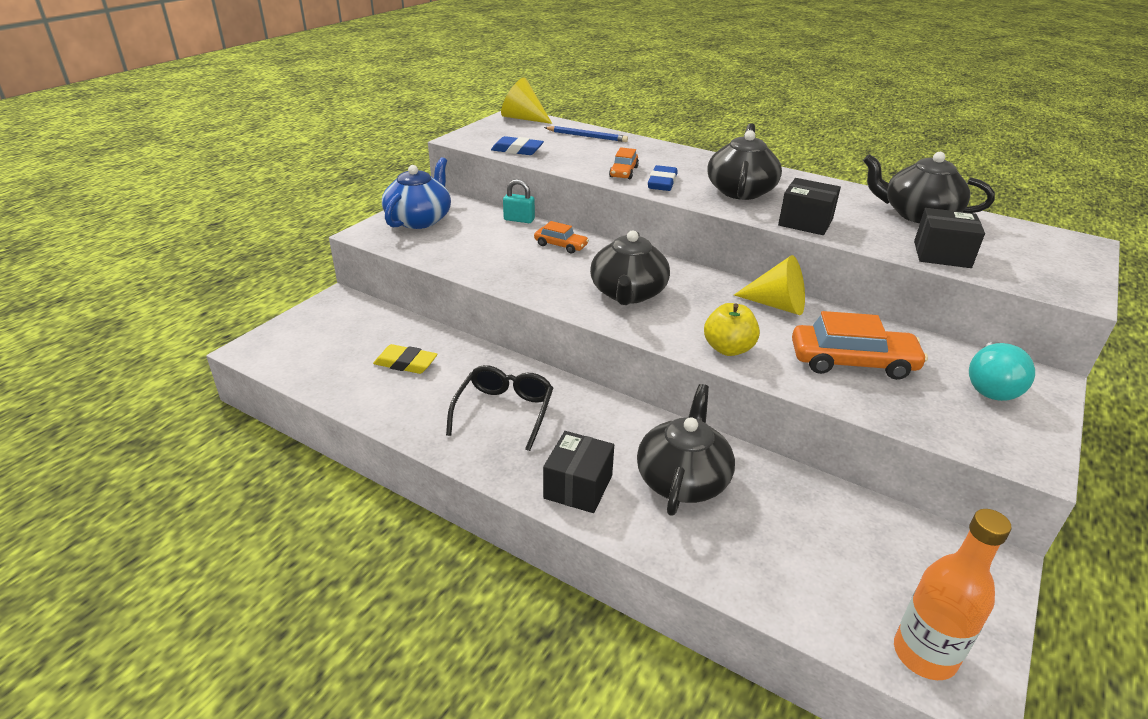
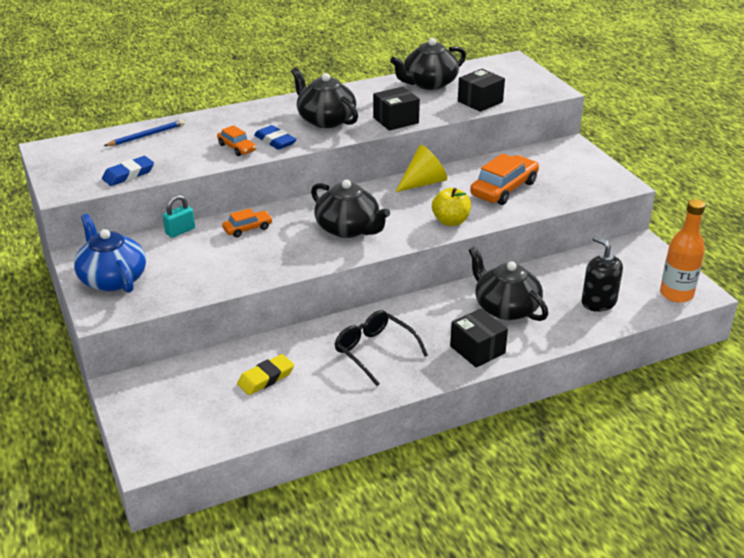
camera: 55 degrees left, 0 degrees up
yellow cone [501,77,552,124] -> none
turquoise light bulb [969,342,1035,401] -> none
none -> black soap dispenser [581,236,623,312]

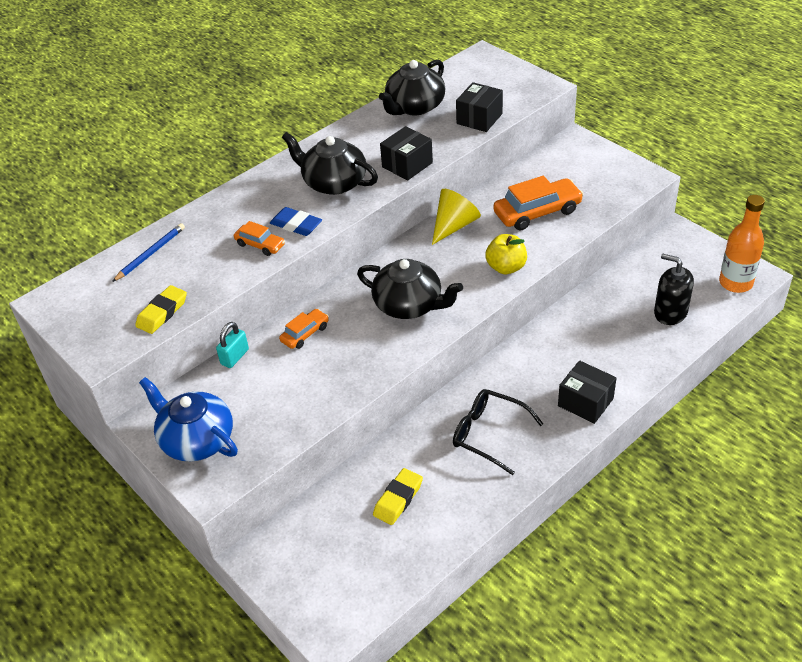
camera: 15 degrees left, 10 degrees up
blue eraser [102,156,154,186] -> yellow eraser [135,285,187,334]
black teapot [468,247,548,321] -> none
orange car [470,153,539,205] -> orange car turned 45 degrees clockwise [493,176,584,231]

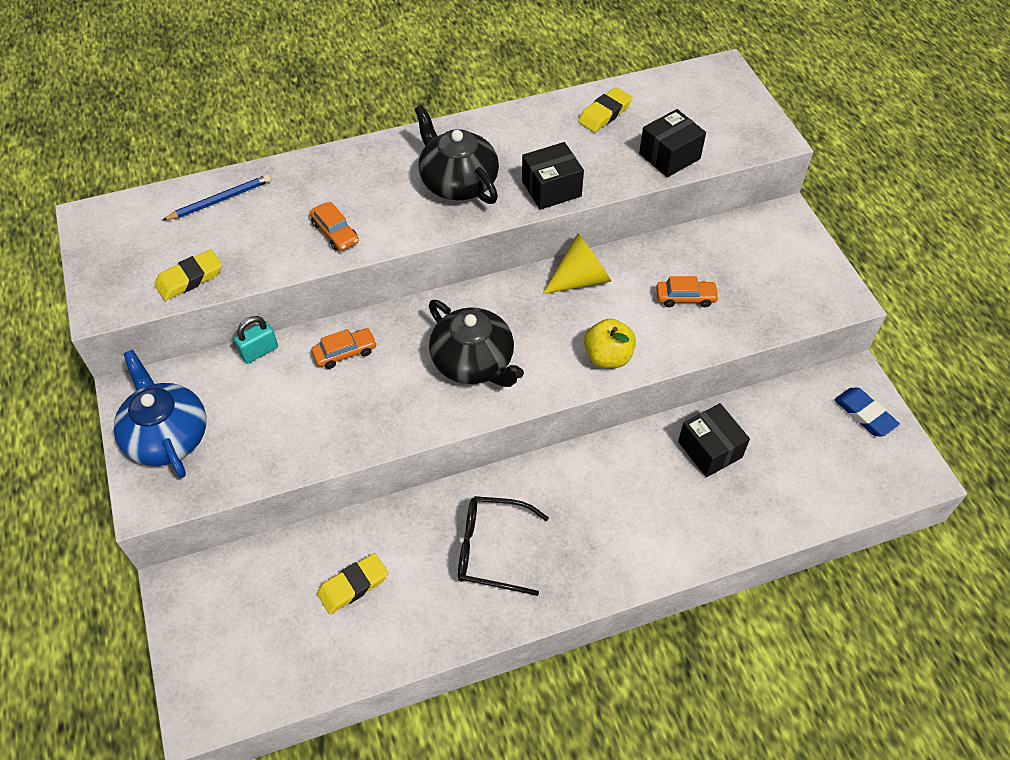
camera: 20 degrees right, 10 degrees up
blue eraser [270,207,322,236] -> blue eraser moved to [834,388,900,437]
black teapot [379,60,446,115] -> yellow eraser [578,87,633,132]
black glasses [453,389,543,475] -> black glasses turned 45 degrees counterclockwise [458,496,549,596]
orange car [493,176,584,231] -> orange car [656,276,719,307], size x0.55
black box [558,360,616,424] -> black box moved to [678,403,750,477]
black soap dispenser [654,254,694,325] -> none
orange bottle [719,195,765,293] -> none

